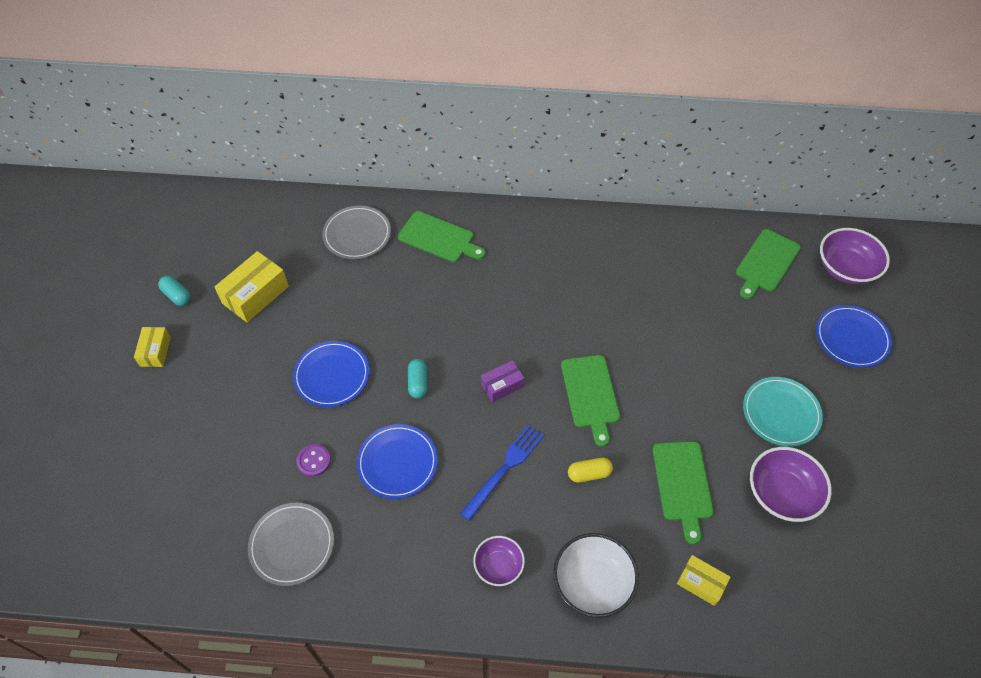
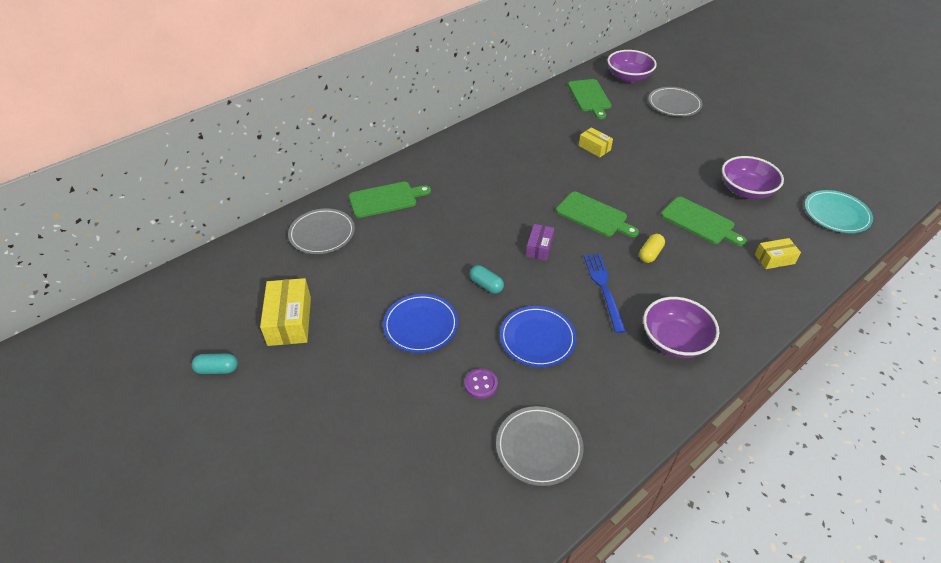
camera: 45 degrees left, 10 degrees down
yellow box [134,327,171,367] -> yellow box moved to [579,127,613,157]
purple bowl [473,536,525,586] -> purple bowl [643,297,719,358], size x1.62
white bowl [553,533,639,618] -> none
turquoise plate [743,377,823,447] -> turquoise plate moved to [805,190,873,233]
blue plate [816,305,892,368] -> grey plate [648,87,703,116]

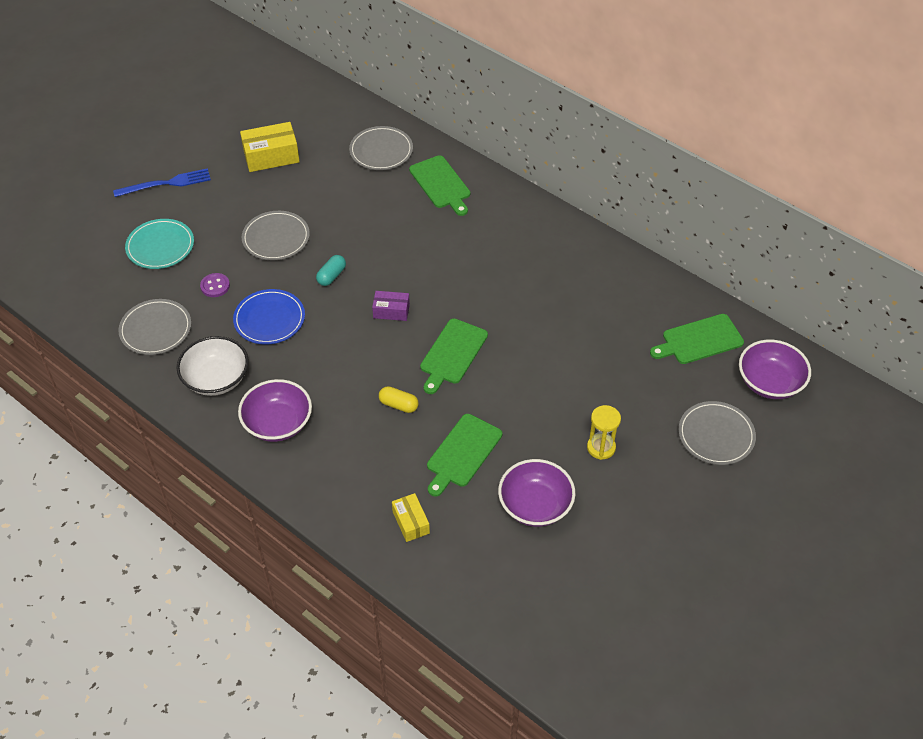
camera: 80 degrees right, 5 degrees up
turquoise capsule [192,353,238,374] -> none
blue plate [383,294,458,353] -> grey plate [242,211,310,260]
yellow box [579,127,613,157] -> none
blue fork [584,254,626,333] -> blue fork moved to [113,168,211,197]
turquoise plate [805,190,873,233] -> turquoise plate moved to [125,219,194,269]
none -> white bowl [176,336,249,396]
none -> yellow hourglass [587,405,621,460]

